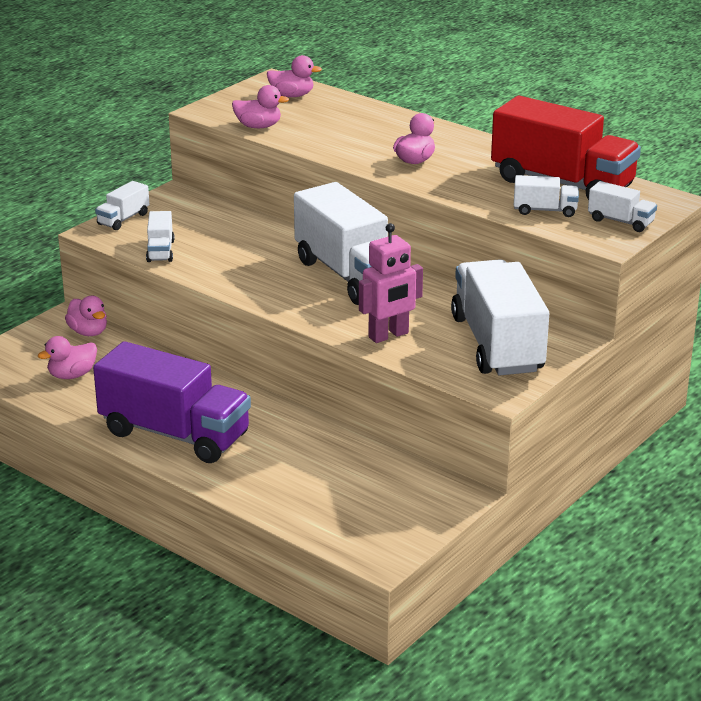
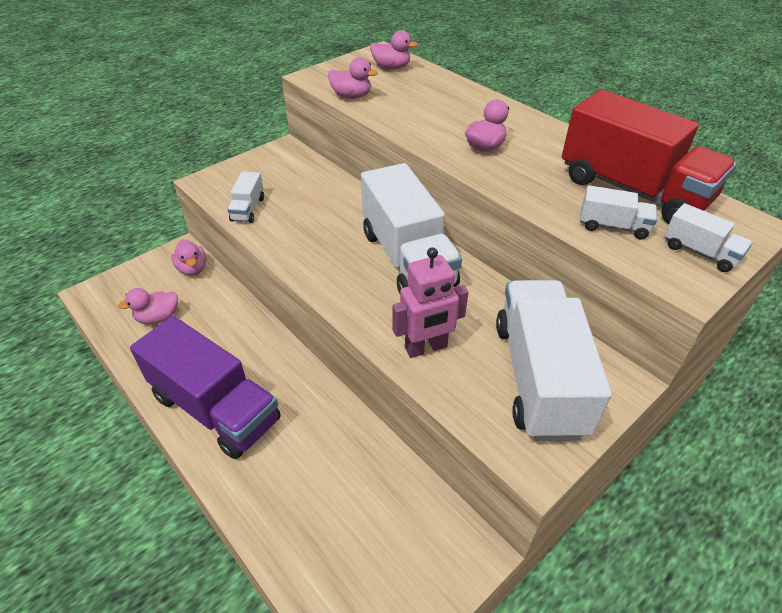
camera: 10 degrees right, 15 degrees up
white truck [95,181,150,230] -> none

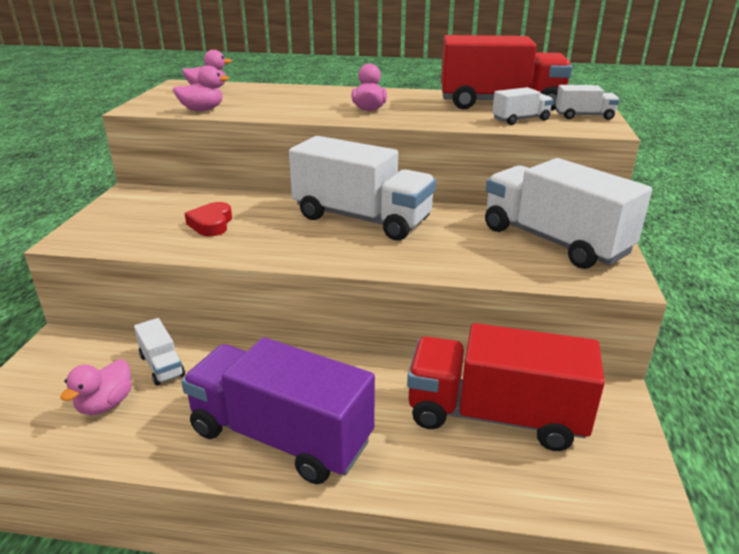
camera: 40 degrees left, 15 degrees down
purple truck [130,316,281,459] -> purple truck turned 150 degrees counterclockwise [181,337,375,484]
pink duck [171,239,206,276] -> none
white truck [227,171,264,223] -> white truck moved to [134,318,185,386]
pink robot [392,247,468,358] -> none
none -> red heart [184,202,232,236]
none -> red truck [407,323,605,451]

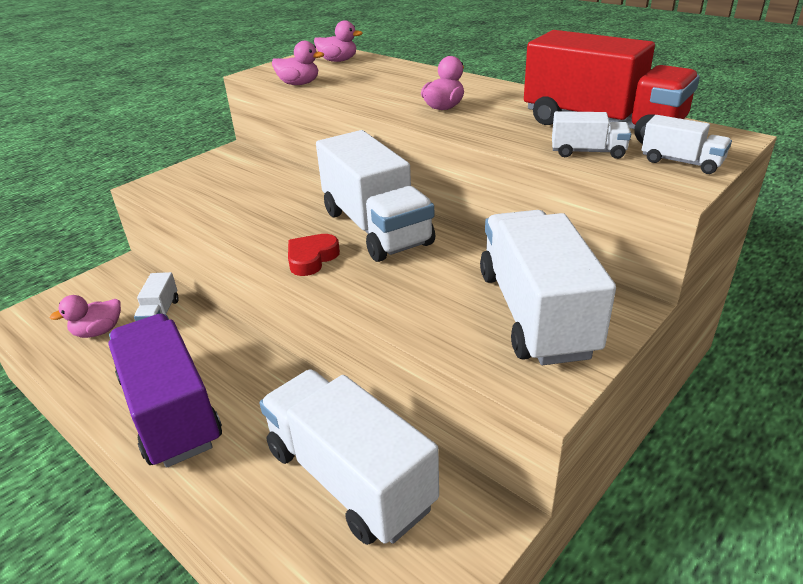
camera: 35 degrees right, 5 degrees up
red heart [184,202,232,236] -> red heart moved to [288,234,340,276]
red truck [407,323,605,451] -> white truck [259,369,439,545]

